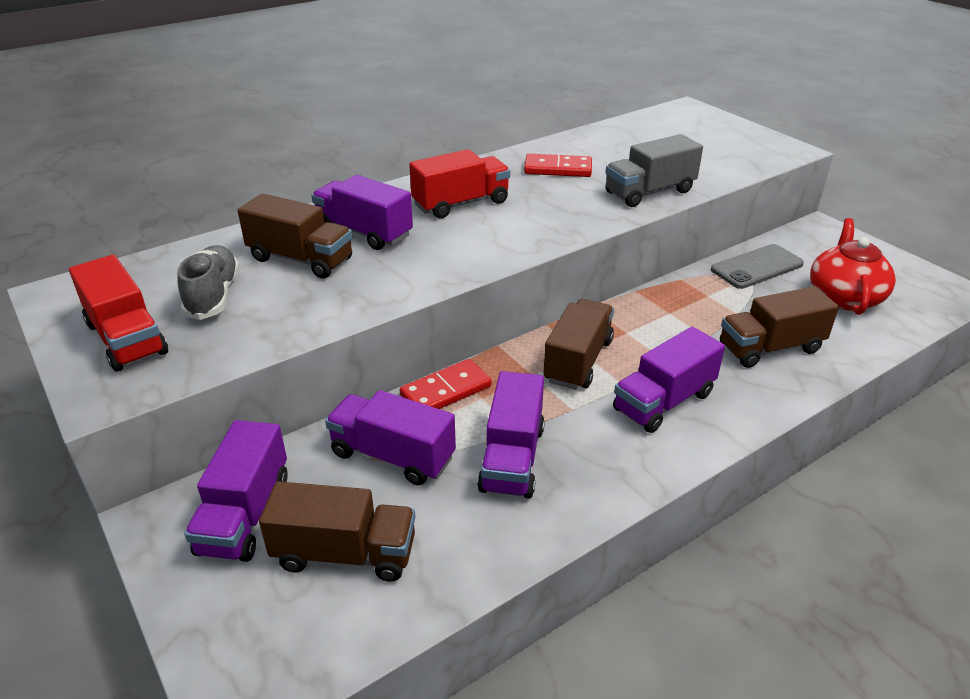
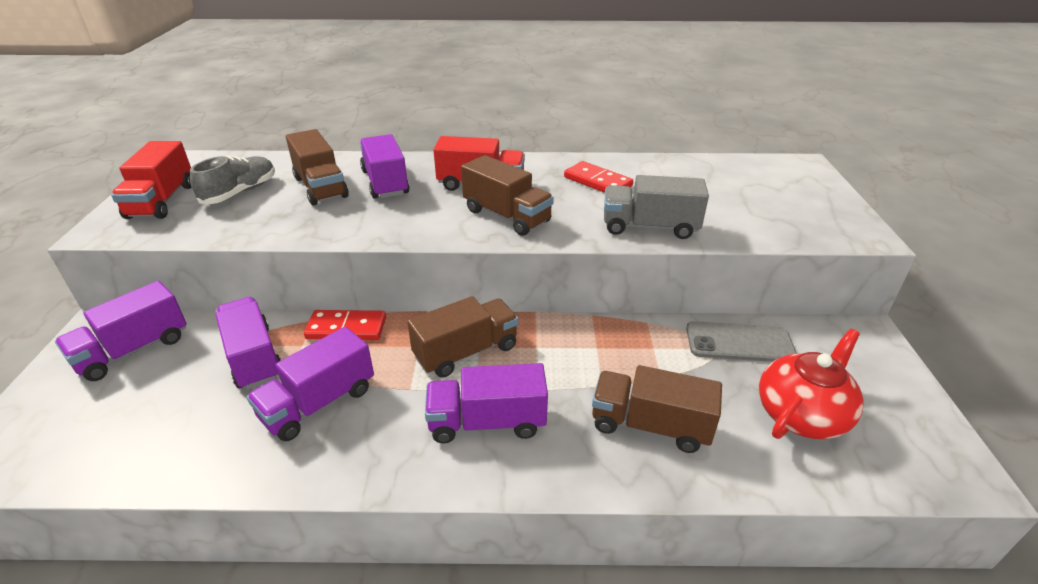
camera: 35 degrees right, 0 degrees up
brown truck [259,481,415,582] -> brown truck moved to [461,155,554,236]

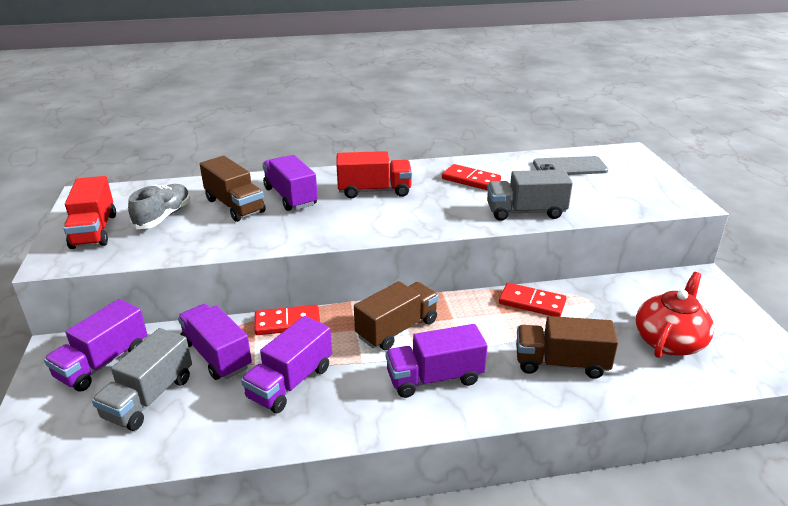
camera: 10 degrees left, 5 degrees down
brown truck [461,155,554,236] -> none
grey phone [686,321,797,362] -> grey phone moved to [533,156,608,175]
none -> grey truck [92,328,192,431]
none -> red domino [499,283,566,317]

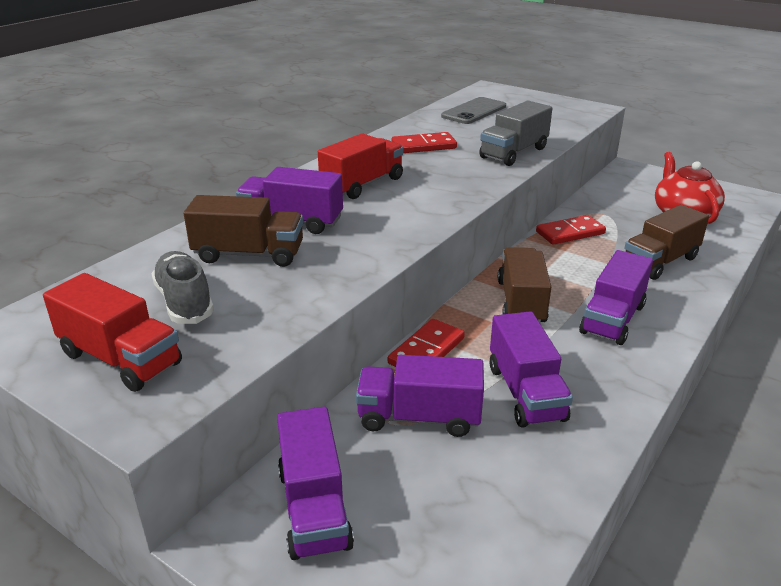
camera: 45 degrees left, 0 degrees up
grey truck [92,328,192,431] -> none

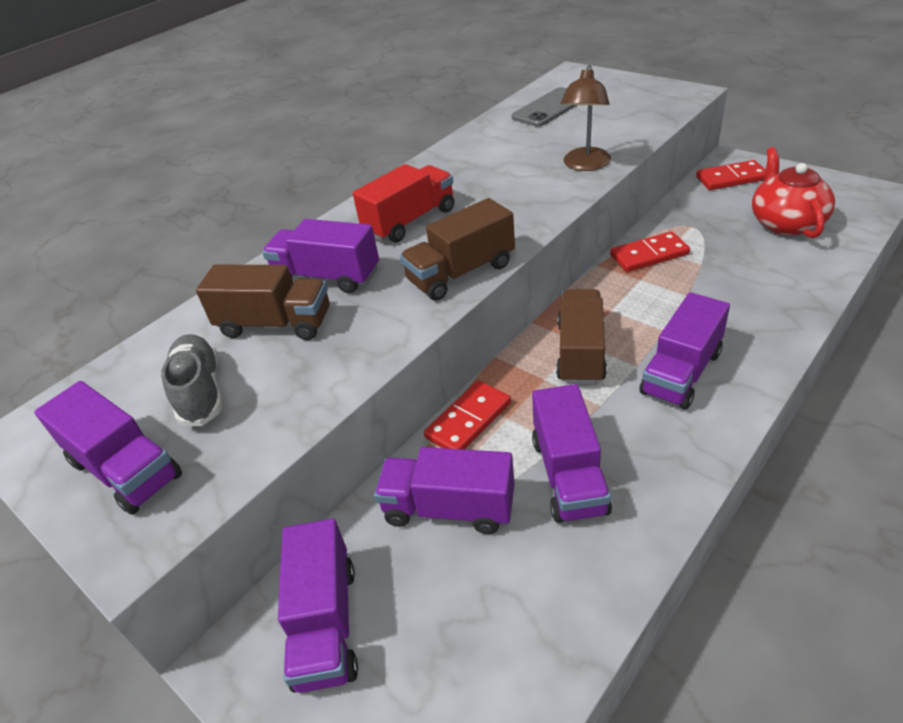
camera: 10 degrees right, 10 degrees up
red truck [43,273,182,392] -> purple truck [34,381,182,515]
red domino [392,132,457,153] -> red domino moved to [696,160,766,190]
grey truck [479,101,552,166] -> brown lamp [561,65,611,171]
brown truck [625,205,709,280] -> brown truck moved to [400,198,515,300]

